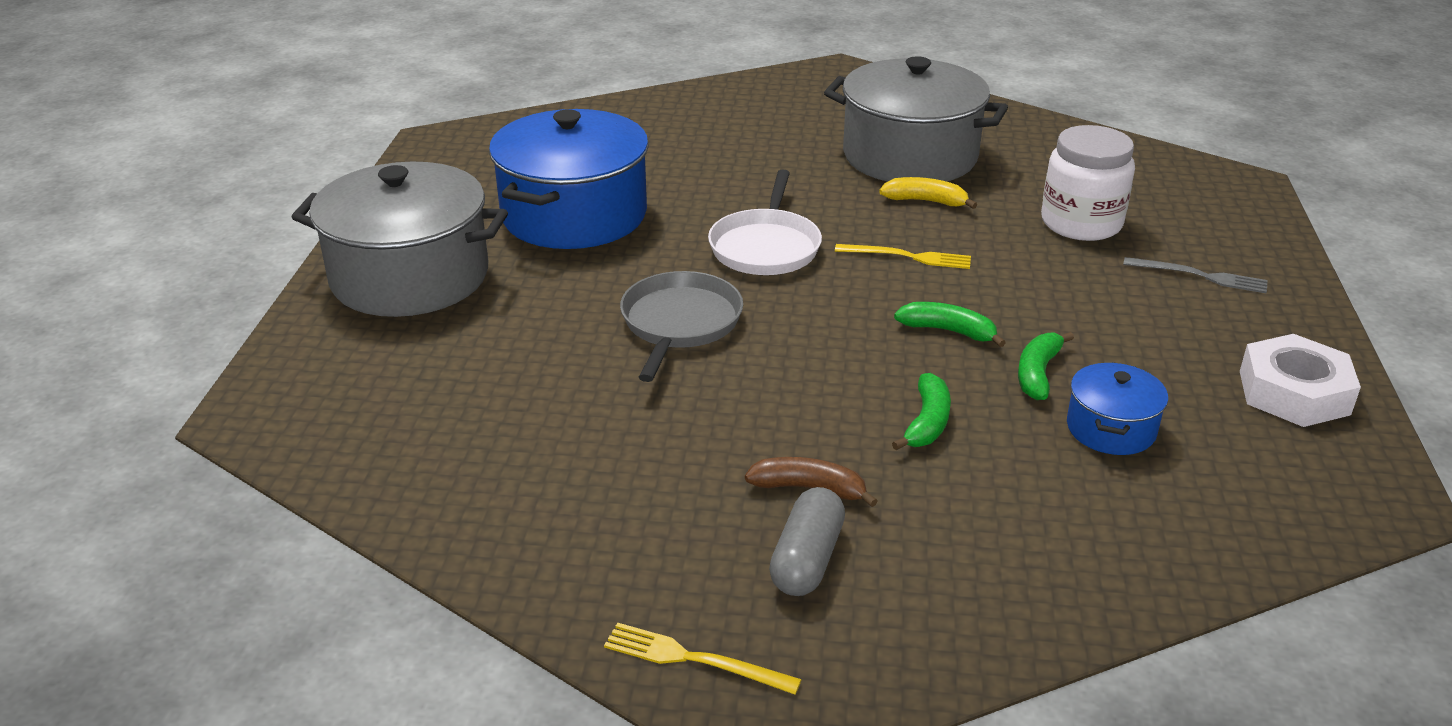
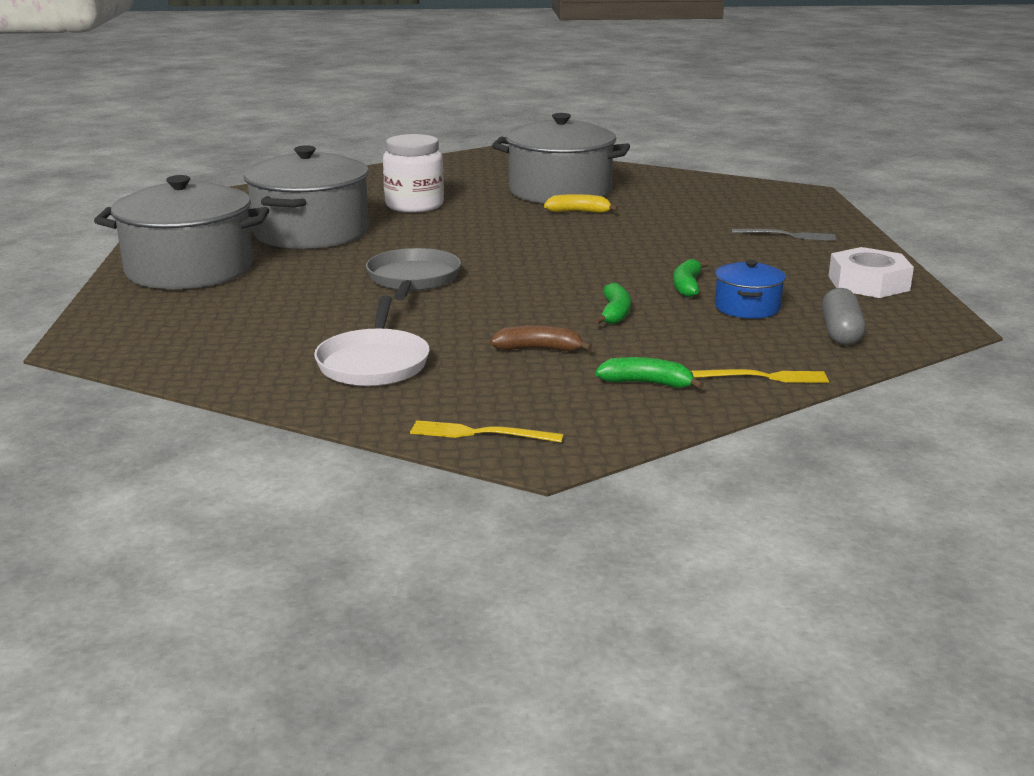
camera: 10 degrees left, 10 degrees down
blue pot [489,109,649,249] -> grey pot [244,145,369,249]
white pan [708,170,822,275] -> white pan moved to [314,296,430,386]
grey capsule [769,487,845,596] -> grey capsule moved to [822,288,866,345]
yellow fork [835,244,971,269] -> yellow fork moved to [691,369,829,383]
green banana [894,302,1006,347] -> green banana moved to [595,357,704,389]
white jar [1041,125,1135,241] -> white jar moved to [383,134,444,212]

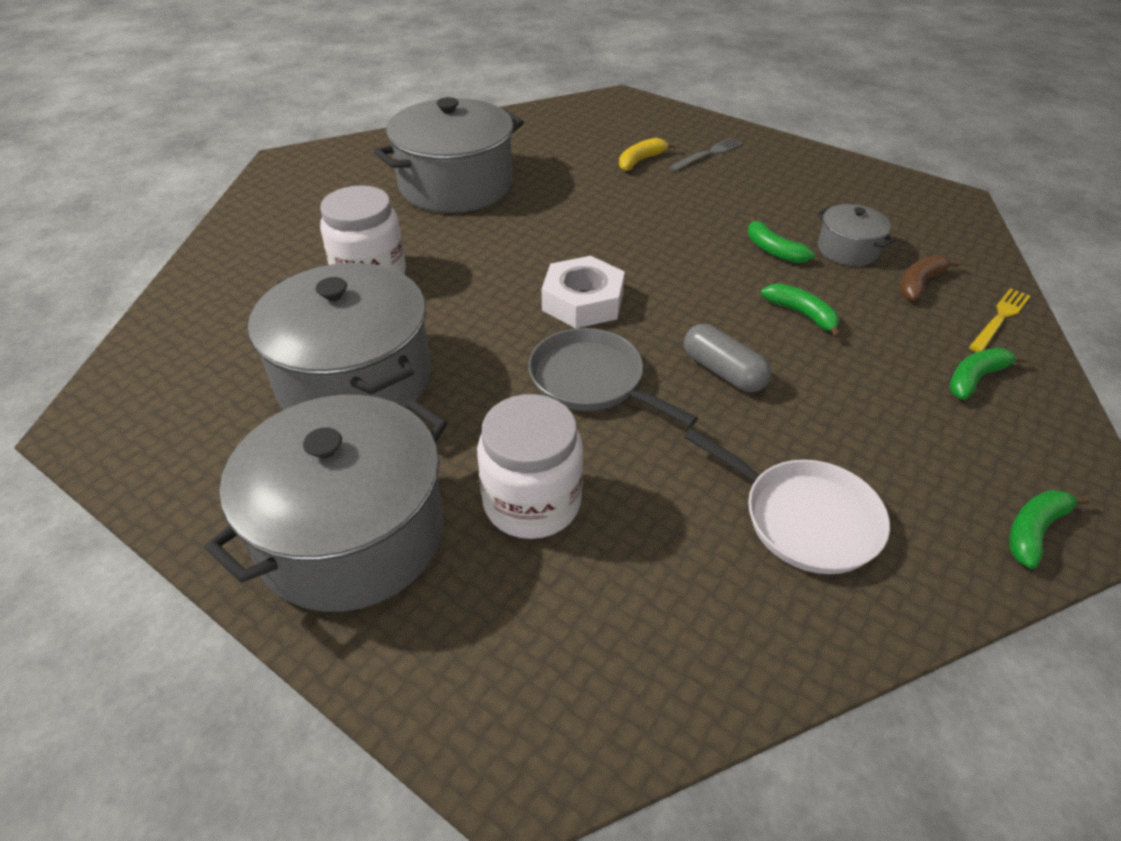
camera: 50 degrees left, 20 degrees up
yellow fork [410,420,564,443] -> green banana [1009,490,1091,569]
brown banana [490,325,592,351] -> brown banana moved to [900,255,961,301]
yellow banana [544,194,618,213] -> yellow banana moved to [619,138,676,171]
blue pot [715,260,786,319] -> grey pot [817,204,895,266]
grey capsule [822,288,866,345] -> grey capsule moved to [684,324,771,392]
white nut [828,247,914,298] -> white nut moved to [542,256,625,328]
none -> white jar [477,394,583,539]

